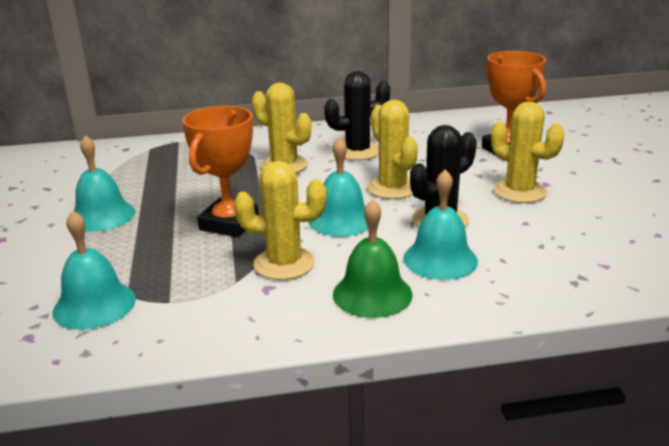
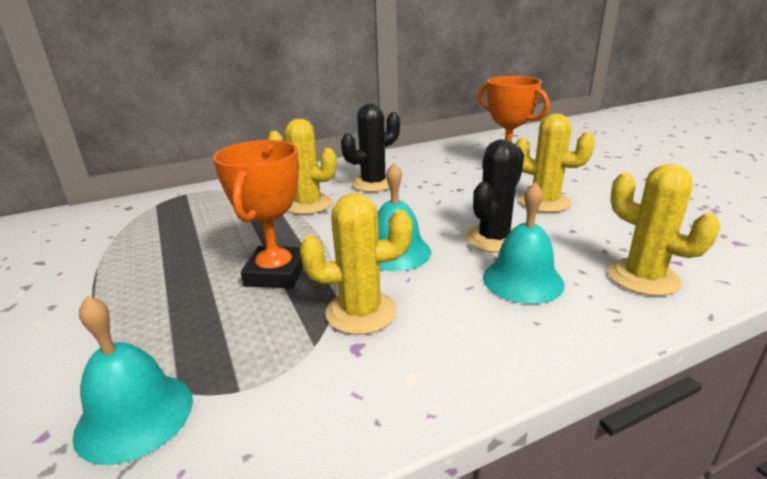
camera: 15 degrees left, 0 degrees up
turquoise bell [74,135,135,232] -> none
green bell [333,199,412,318] -> none
yellow cactus [367,100,418,199] -> yellow cactus moved to [608,164,721,296]

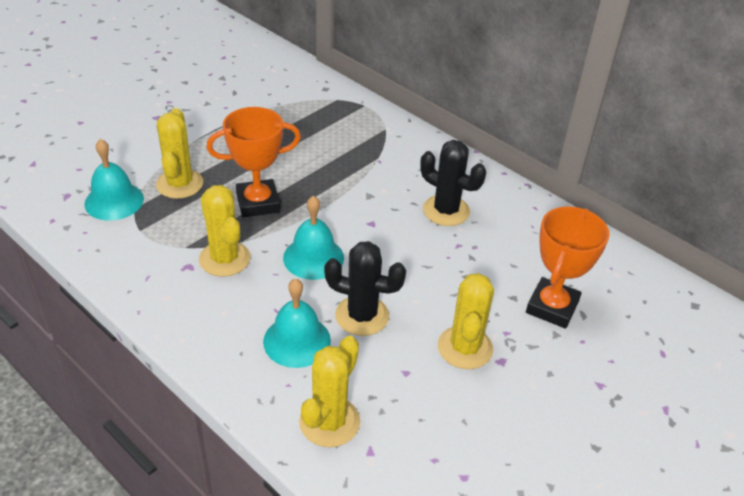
camera: 65 degrees right, 15 degrees up
yellow cactus [267,119,337,214] -> yellow cactus moved to [156,108,203,199]

